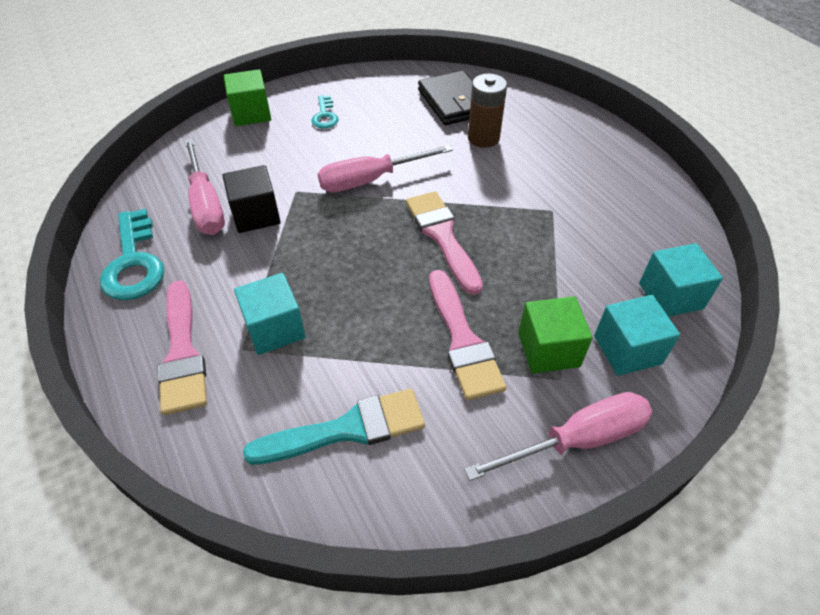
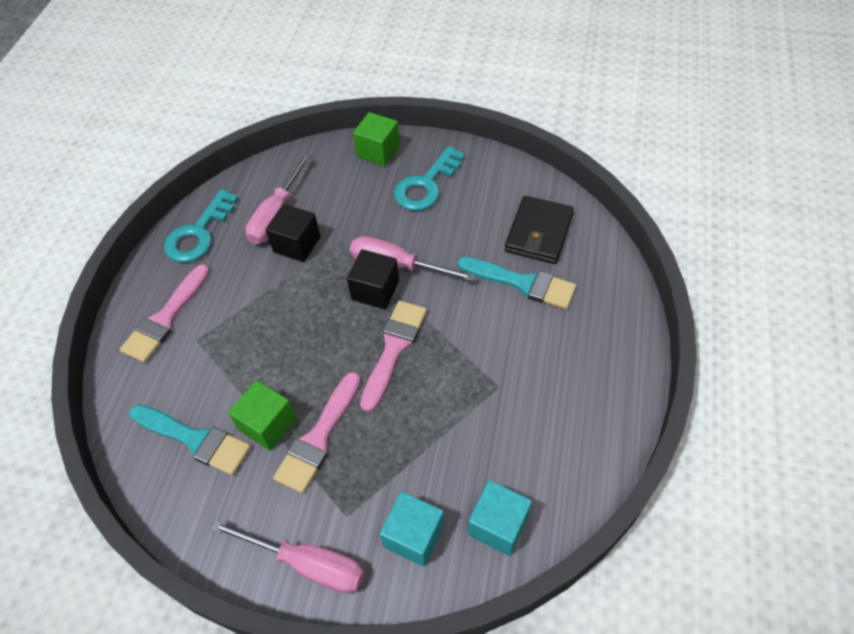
camera: 45 degrees right, 5 degrees up
turquoise cube [234,273,306,355] -> none
turquoise key [311,95,339,129] -> turquoise key [394,146,465,211], size x1.80
brown battery [468,74,507,148] -> turquoise brush [458,257,576,309]
green cube [518,296,593,373] -> green cube moved to [228,380,297,451]
none -> black cube [347,249,399,309]

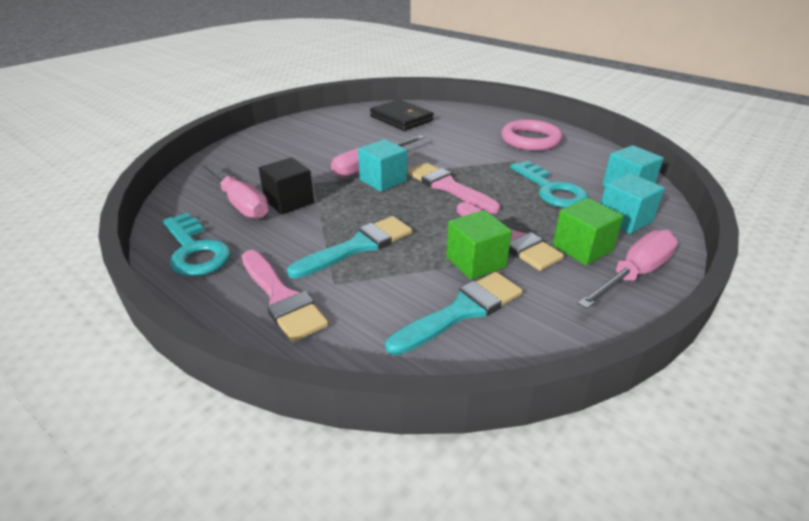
camera: 65 degrees left, 20 degrees down
black cube [347,249,399,309] -> turquoise cube [358,139,407,192]
green cube [353,112,400,166] -> green cube moved to [553,198,624,265]
turquoise key [394,146,465,211] -> turquoise key moved to [510,161,589,208]
turquoise brush [458,257,576,309] -> turquoise brush moved to [287,216,412,279]
none -> pink ring [502,120,563,151]

